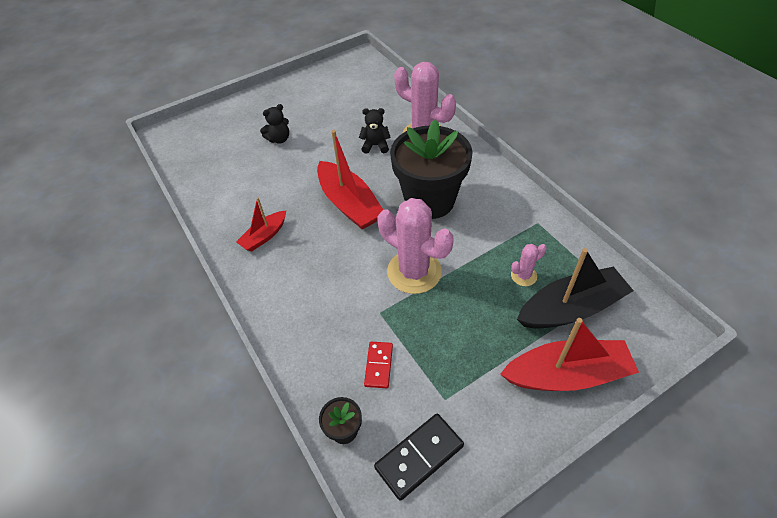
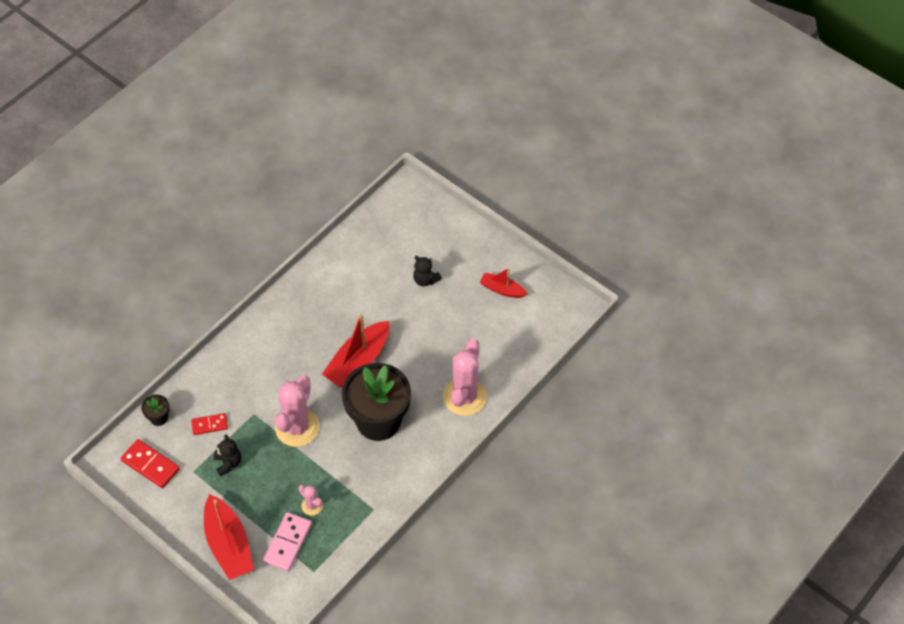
camera: 70 degrees right, 5 degrees up
red boat [236,197,286,252] -> red boat moved to [480,268,527,298]
black teddy bear [359,108,390,154] -> black teddy bear moved to [214,434,241,476]
black domino [374,414,464,501] -> red domino [121,439,180,488]
black boat [517,248,634,329] -> pink domino [263,512,312,571]

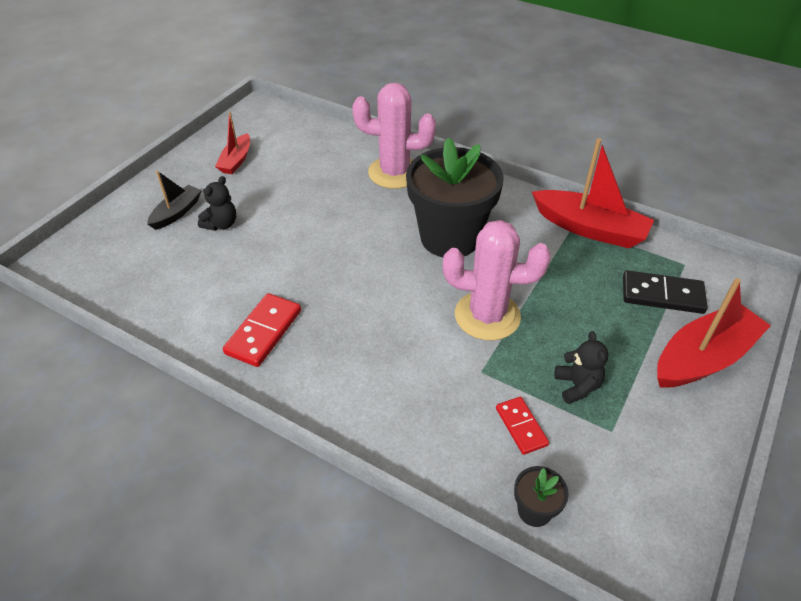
camera: 100 degrees left, 10 degrees down
red domino [121,439,180,488] -> red domino moved to [223,293,301,367]
black teddy bear [214,434,241,476] -> black teddy bear turned 105 degrees clockwise [554,331,608,404]
pink domino [263,512,312,571] -> black domino [623,270,708,314]
pink cactus [299,485,323,516] -> none
red boat [322,314,389,387] -> red boat moved to [532,138,654,248]
none -> black boat [147,171,202,230]

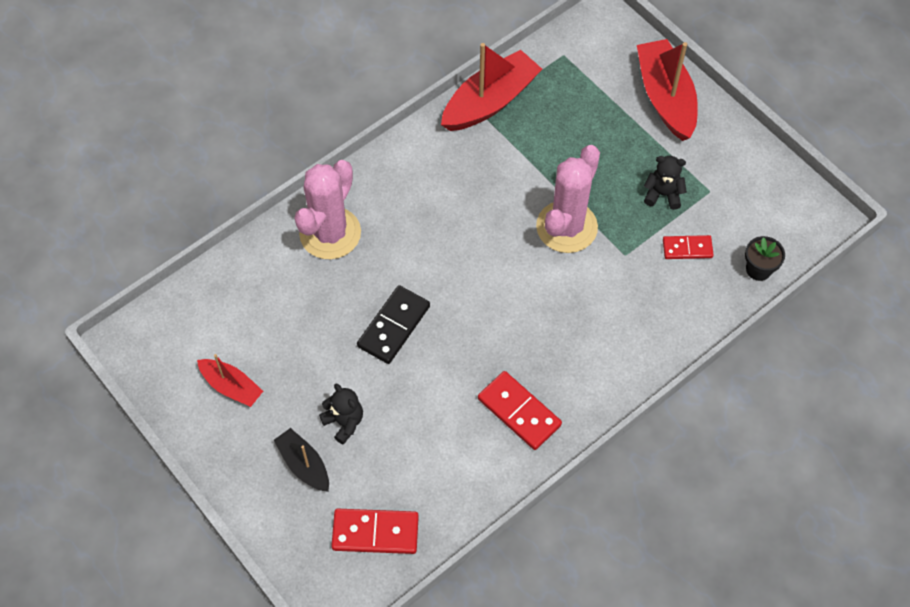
camera: 70 degrees left, 15 degrees up
black flower pot [406,138,504,257] -> none
black domino [623,270,708,314] -> black domino moved to [357,285,430,364]
none -> red domino [331,509,419,554]

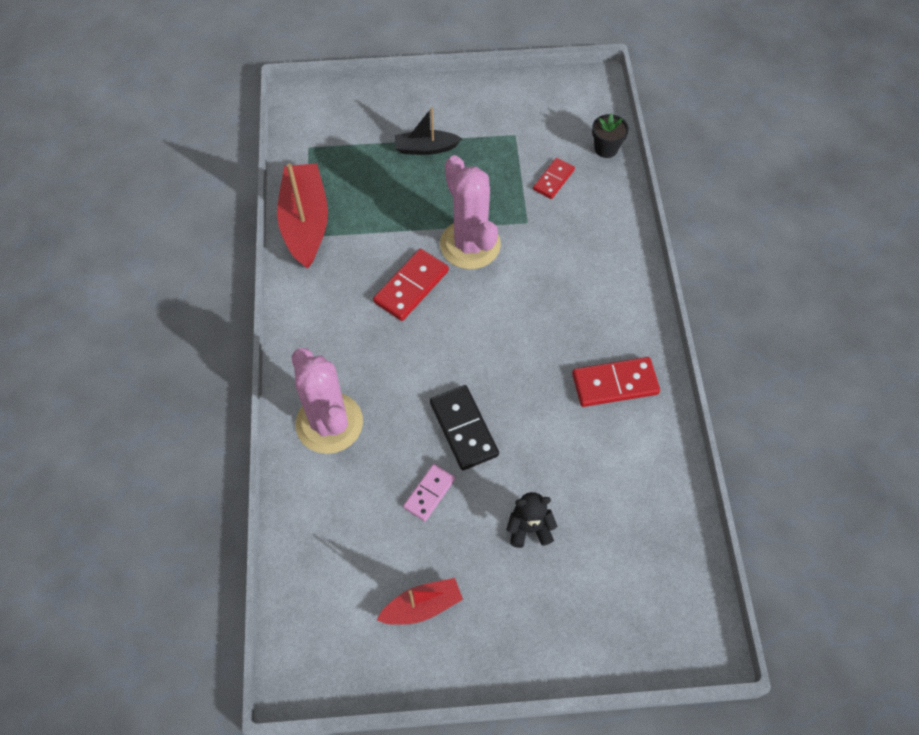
camera: 55 degrees left, 0 degrees up
black boat [274,428,329,492] -> black boat moved to [395,107,462,155]
red domino [331,509,419,554] -> red domino moved to [373,249,449,321]
red boat [637,39,698,141] -> none
black teddy bear [644,156,687,210] -> none
none -> pink domino [403,464,455,521]

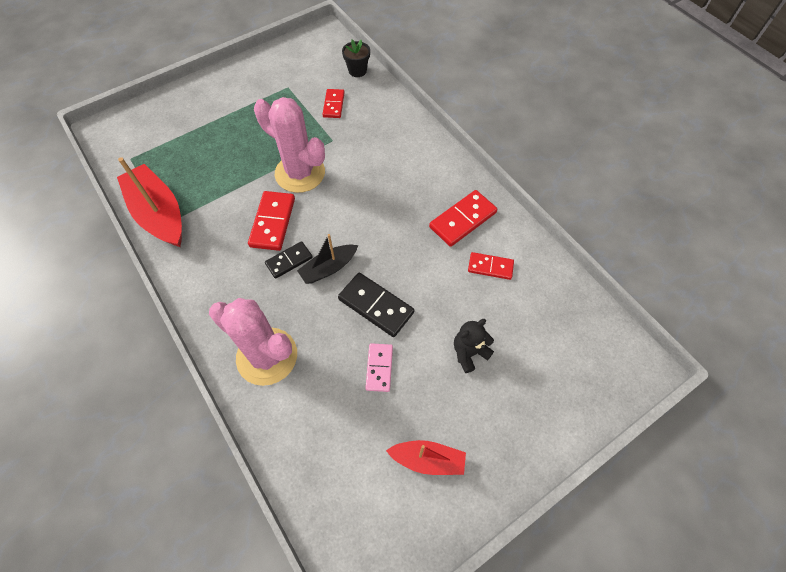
camera: 30 degrees left, 0 degrees up
red boat [377,578,463,625] -> red boat turned 60 degrees clockwise [386,440,466,475]
black boat [395,107,462,155] -> black boat moved to [297,234,358,284]
none -> black domino [265,241,313,279]
none -> red domino [468,252,514,280]

